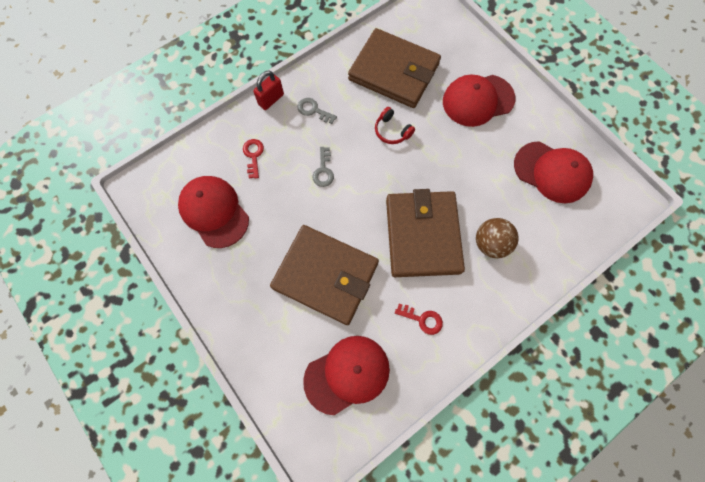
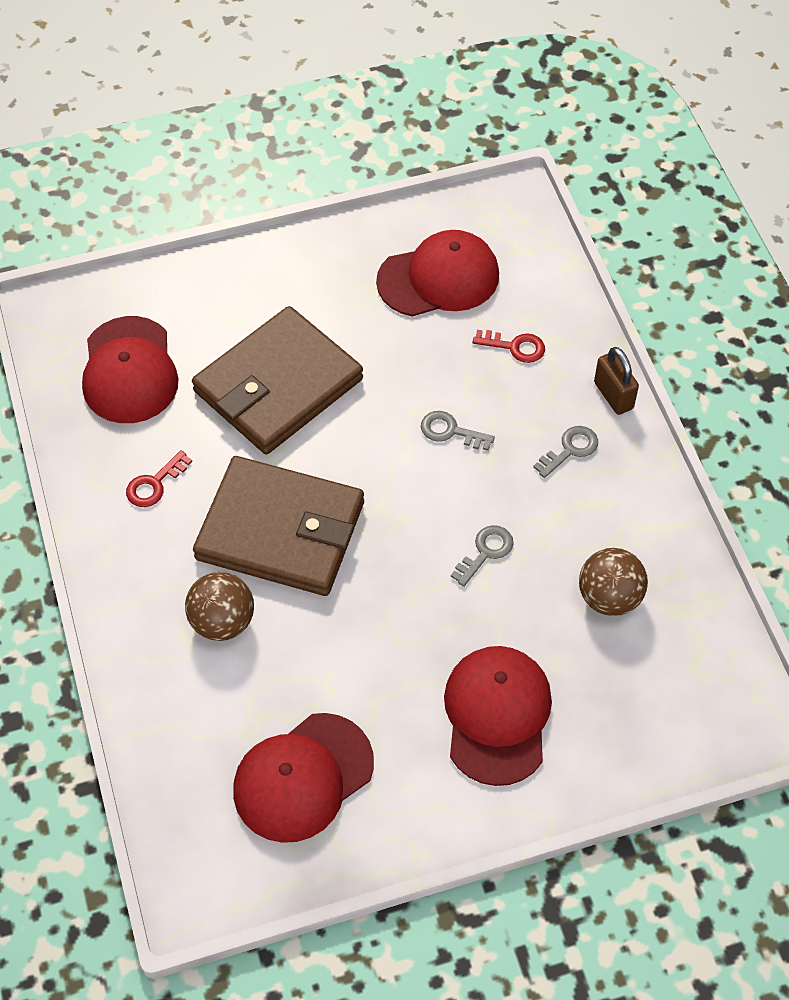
camera: 110 degrees right, 15 degrees down
red padlock [253,70,284,110] -> brown padlock [594,347,639,415]
brown wallet [348,28,441,108] -> brown ball [579,548,648,616]
red headphones [375,107,415,144] -> grey key [451,525,514,587]

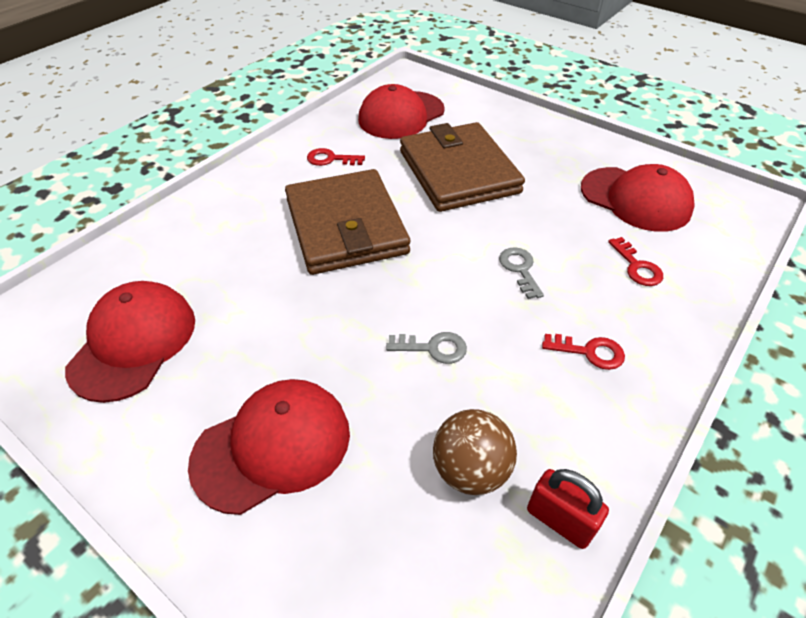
camera: 55 degrees right, 10 degrees down
brown ball [185,572,254,641] -> none
brown wallet [192,306,363,454] -> brown wallet turned 60 degrees clockwise [400,122,525,212]
red cap [233,713,374,843] -> red cap turned 90 degrees clockwise [65,281,195,403]
grey key [533,426,598,478] -> red key [542,334,625,370]
brown padlock [594,347,639,415] -> none
none -> red padlock [527,469,609,549]

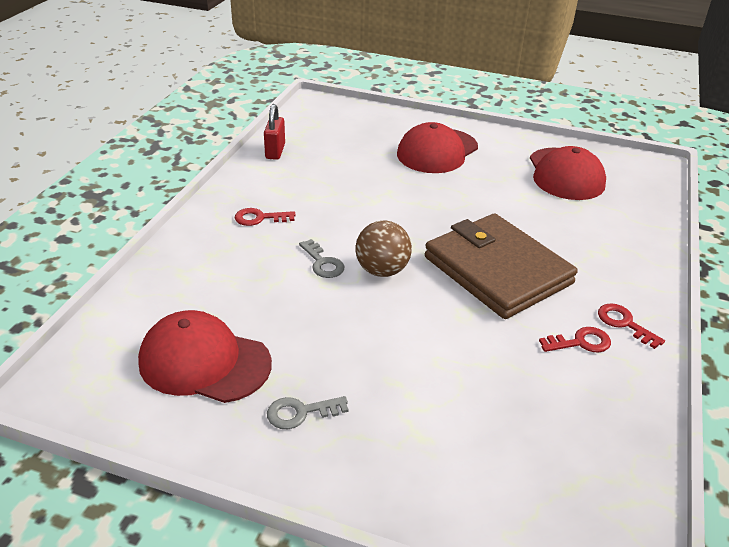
camera: 160 degrees right, 10 degrees down
red cap [358,84,445,139] -> none
grey key [386,332,467,364] -> grey key moved to [267,396,349,429]
brown wallet [400,122,525,212] -> none
brown ball [433,409,517,495] -> brown ball moved to [355,220,412,277]
red padlock [527,469,609,549] -> red padlock turned 75 degrees clockwise [264,104,285,160]
red key [608,237,663,286] -> red key moved to [598,303,665,349]

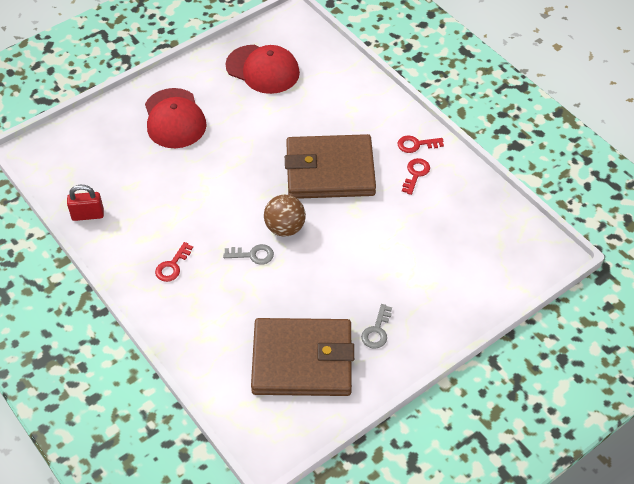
camera: 55 degrees left, 15 degrees up
red cap [138,310,272,403] -> brown wallet [251,318,354,396]
red padlock [264,104,285,160] -> red padlock turned 45 degrees counterclockwise [67,185,104,221]

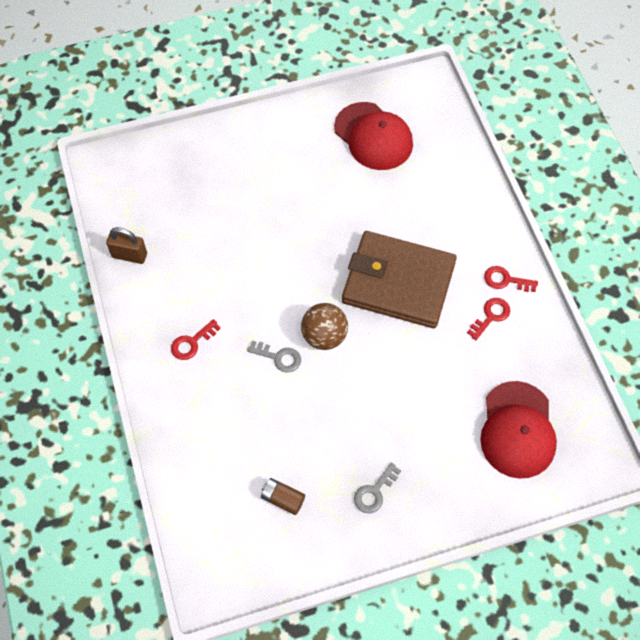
camera: 20 degrees right, 10 degrees up
red padlock [67,185,104,221] -> brown padlock [106,227,147,264]
red cap [145,88,207,148] -> red cap moved to [480,381,557,479]
brown wallet [251,318,354,396] -> brown battery [261,478,305,515]

